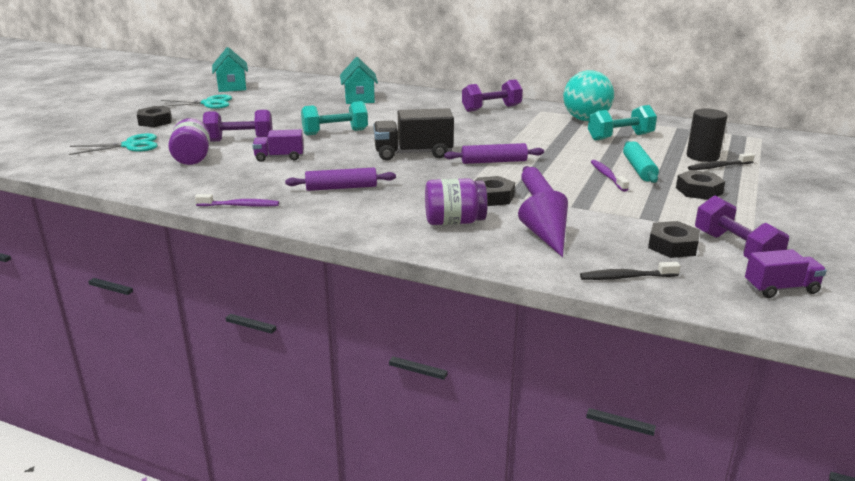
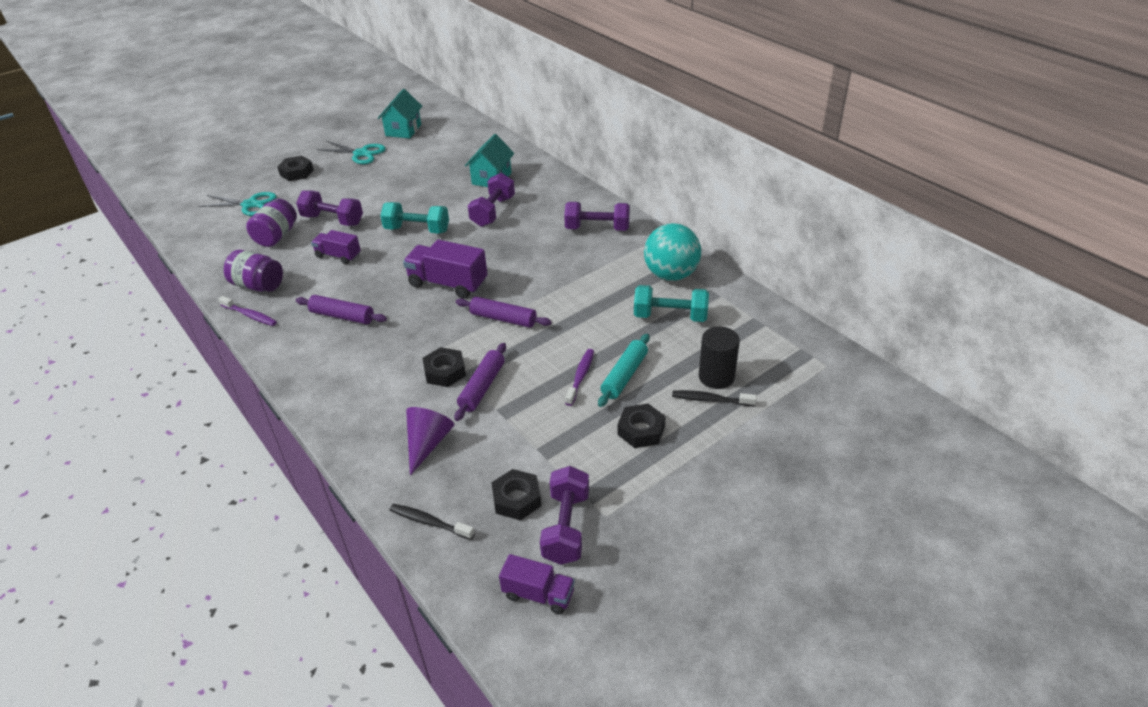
camera: 30 degrees right, 15 degrees up
black truck [373,108,454,160] -> purple truck [403,240,488,299]
purple jar [425,178,488,225] -> purple jar moved to [224,250,283,292]
none -> purple dumbbell [468,173,515,227]

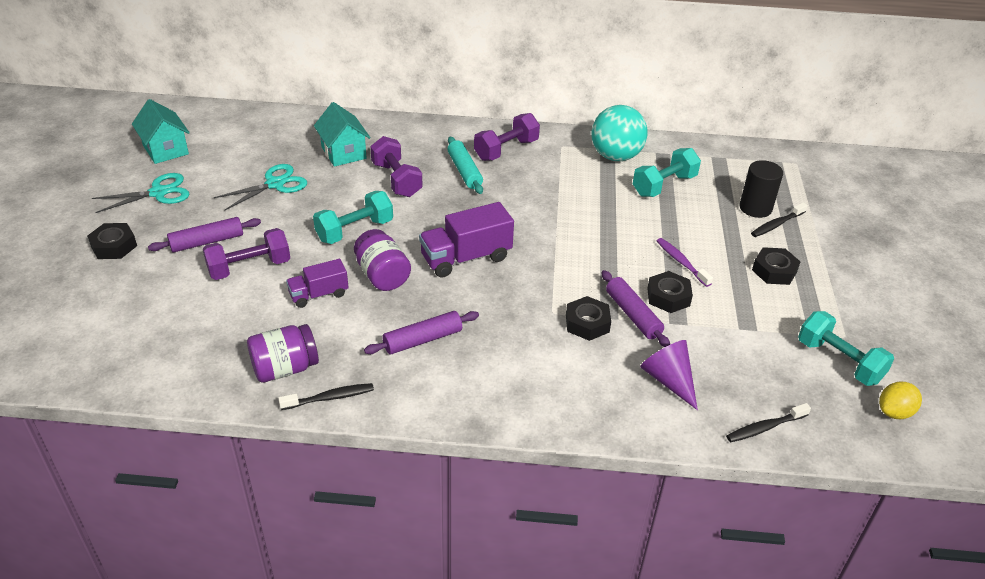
camera: 50 degrees left, 0 degrees up
turquoise scissors [198,192,277,216] -> turquoise scissors moved to [214,164,307,211]
purple toothbrush [218,296,277,326] -> black toothbrush [278,383,374,410]
purple jar [246,198,297,247] -> purple jar moved to [354,229,411,291]
purple rolling pin [456,297,552,328] -> purple rolling pin moved to [148,217,261,252]
black nut [491,469,541,520] -> black nut moved to [647,271,693,313]
purple truck [499,554,575,614] -> yellow lemon [879,382,922,419]
purple dumbbell [540,466,589,565] -> turquoise dumbbell [798,311,894,386]
turquoise rolling pin [598,334,649,407] -> turquoise rolling pin moved to [447,137,483,194]

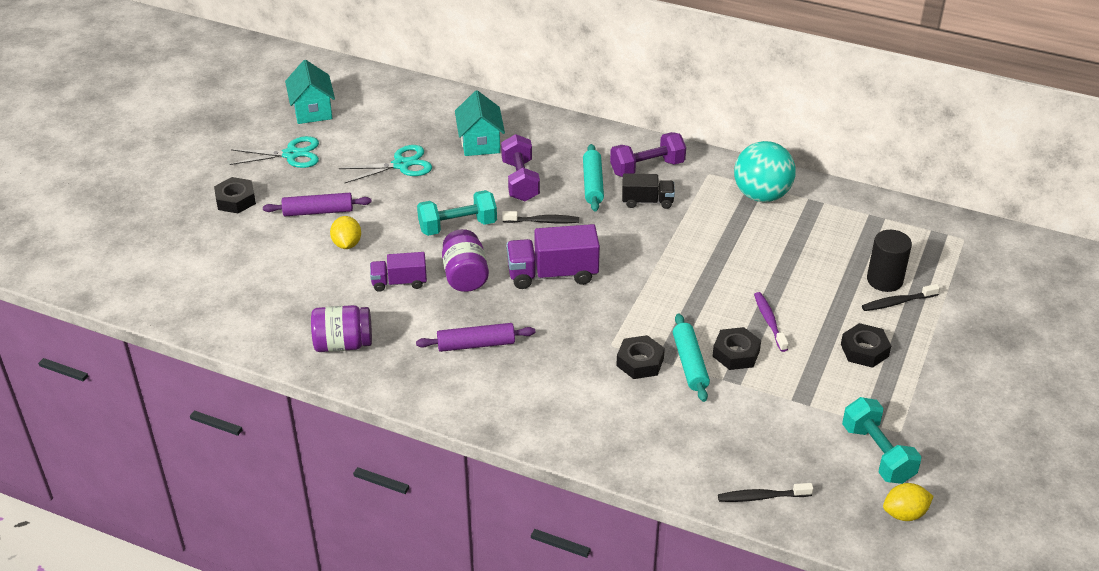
camera: 20 degrees right, 0 degrees up
purple dumbbell [203,228,290,280] -> yellow lemon [330,216,361,249]
black toothbrush [278,383,374,410] -> black toothbrush moved to [502,211,579,223]
purple rolling pin [601,270,670,347] -> turquoise rolling pin [673,313,710,402]
turquoise dumbbell [633,148,701,197] -> none
purple cone [640,340,698,410] -> none
none -> black truck [622,173,675,209]

